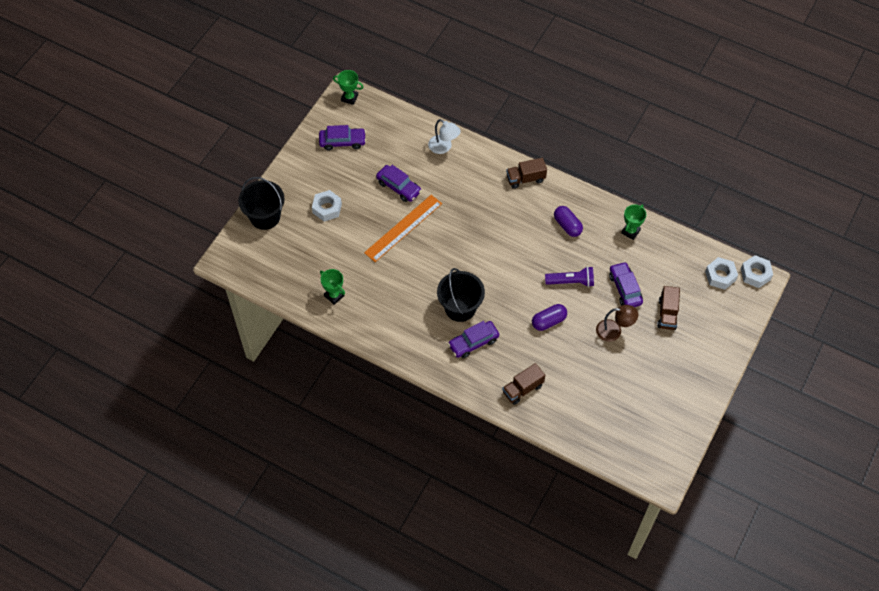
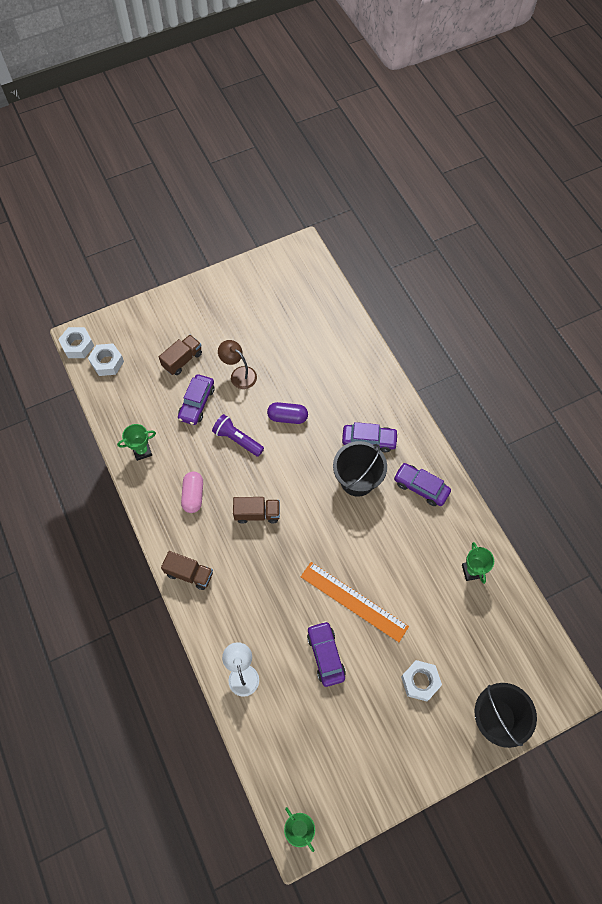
camera: 145 degrees left, 5 degrees up
purple car [319,125,366,150] -> purple car moved to [394,463,451,506]
orange ruler [364,195,442,262] -> orange ruler turned 45 degrees clockwise [301,562,409,642]
brown truck [502,363,545,405] -> brown truck moved to [233,497,280,524]
purple capsule [554,206,583,237] -> pink capsule [181,471,203,513]

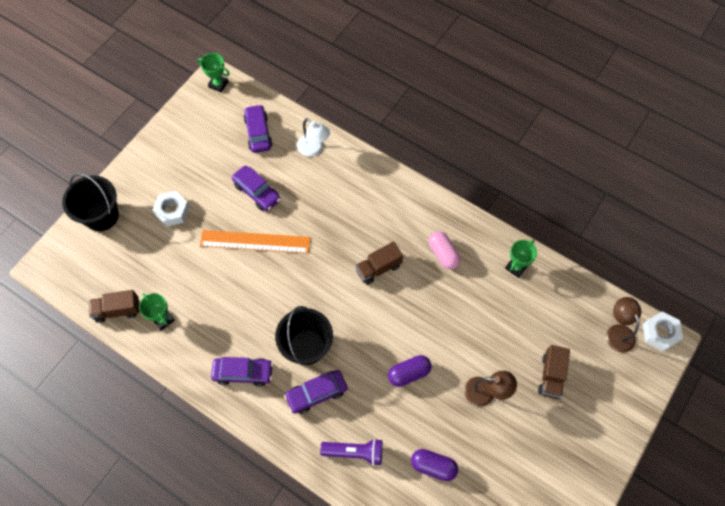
camera: 150 degrees right, 0 degrees up
white nut [88,343,124,376] -> brown lamp [606,297,641,353]
brown truck [161,551,213,590] -> brown truck moved to [89,290,140,323]
purple car [178,374,214,425] -> purple car moved to [244,104,273,153]
purple flashlight [212,414,264,457] -> purple flashlight moved to [320,439,383,466]
none -> purple capsule [411,449,458,481]

